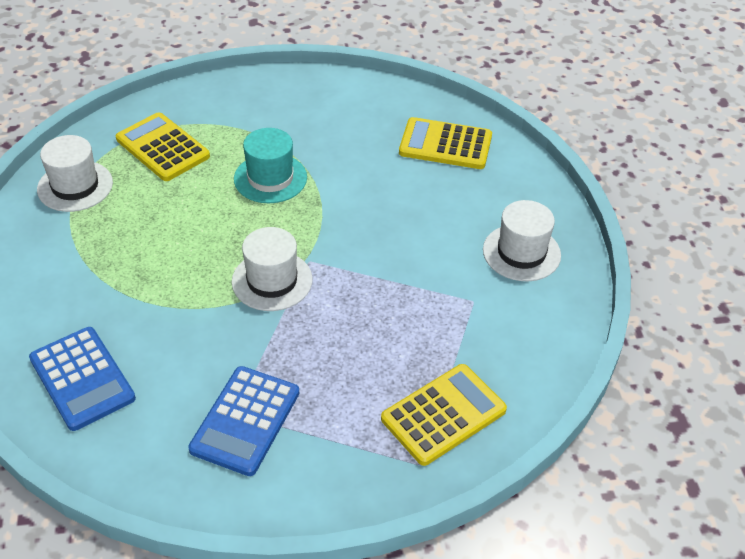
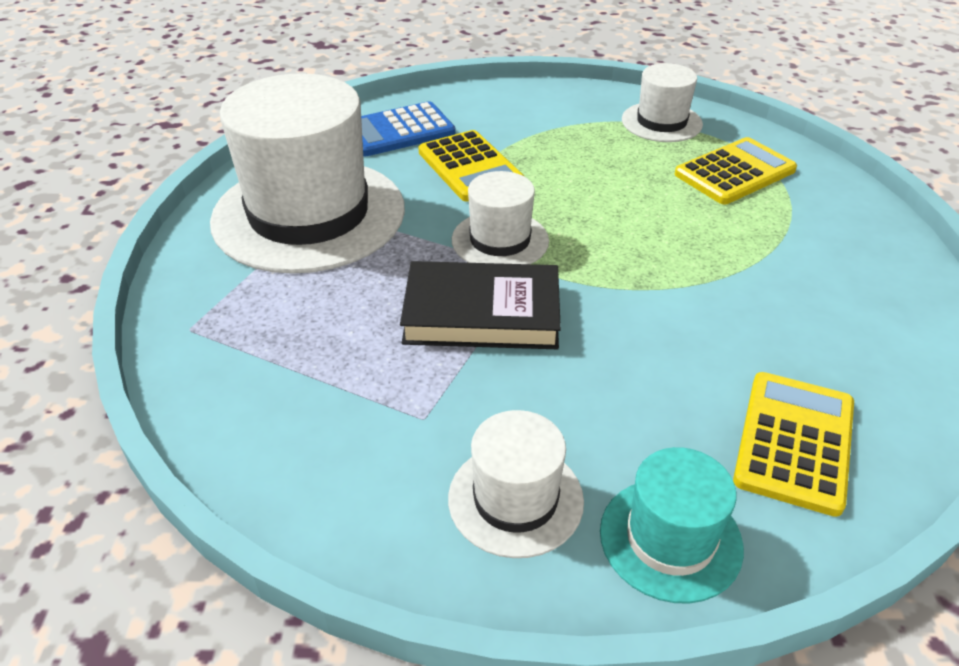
camera: 100 degrees right, 5 degrees down
blue calculator [188,366,299,476] -> white hat [210,73,405,274]
turquoise hat [234,128,307,203] -> turquoise hat moved to [600,447,744,604]
yellow calculator [381,364,507,466] -> yellow calculator moved to [418,130,525,202]
none -> black book [400,261,561,349]

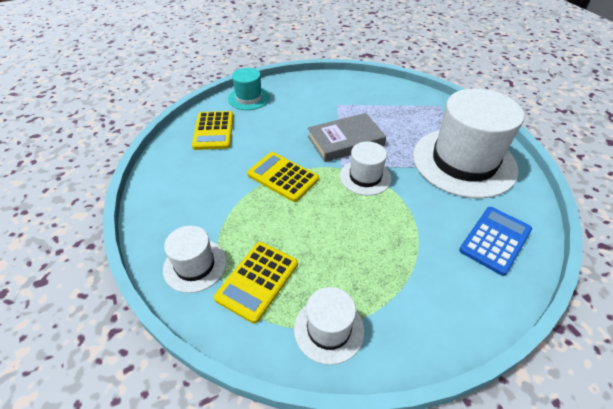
camera: 155 degrees right, 5 degrees up
black book [400,261,561,349] -> grey book [308,113,386,162]
yellow calculator [418,130,525,202] -> yellow calculator moved to [247,152,319,202]
white hat [448,410,584,558] -> white hat moved to [163,226,226,293]

